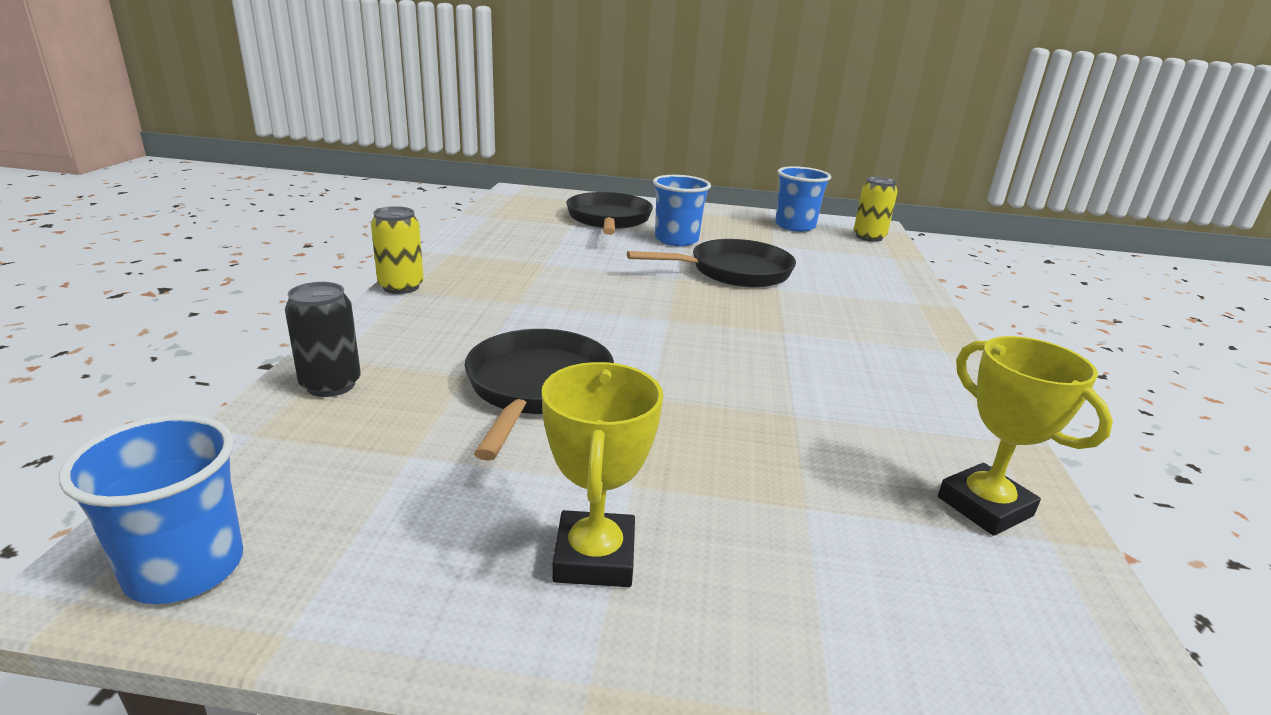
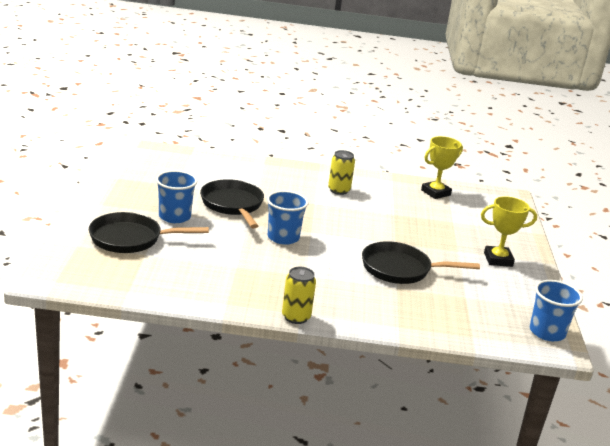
camera: 95 degrees left, 0 degrees up
black can [285,282,361,397] -> none
blue cup [775,166,831,232] -> blue cup moved to [267,191,309,245]
yellow can [854,177,898,242] -> yellow can moved to [328,150,355,195]

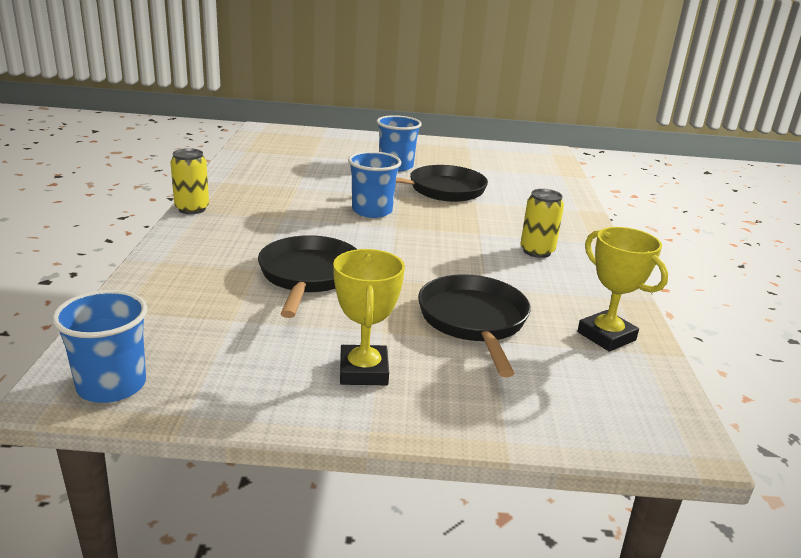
camera: 90 degrees right, 0 degrees up
black pan [89,212,209,253] -> black pan moved to [418,274,530,377]

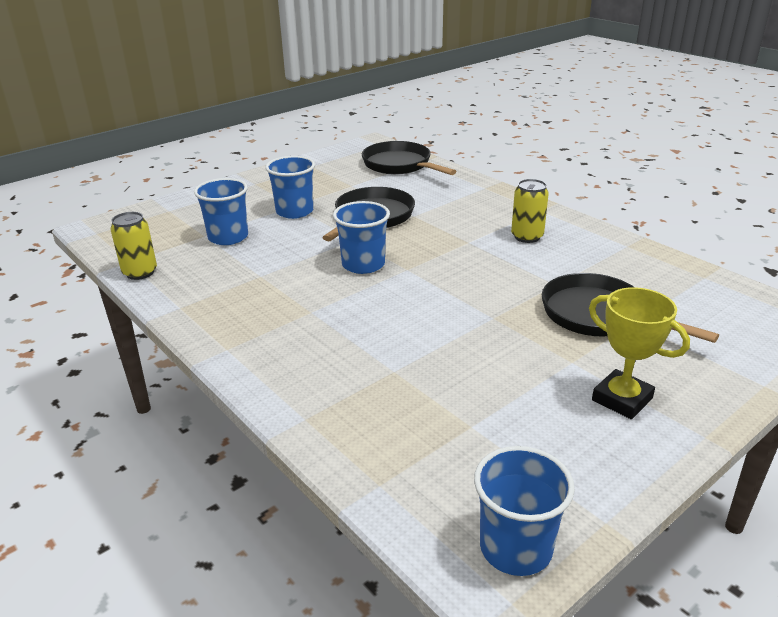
camera: 40 degrees left, 5 degrees up
yellow can [170,148,209,214] -> yellow can moved to [110,212,157,280]
black pan [258,235,357,318] -> black pan moved to [362,141,456,175]
yellow trophy [577,227,668,352] -> none
none -> blue cup [194,178,248,245]

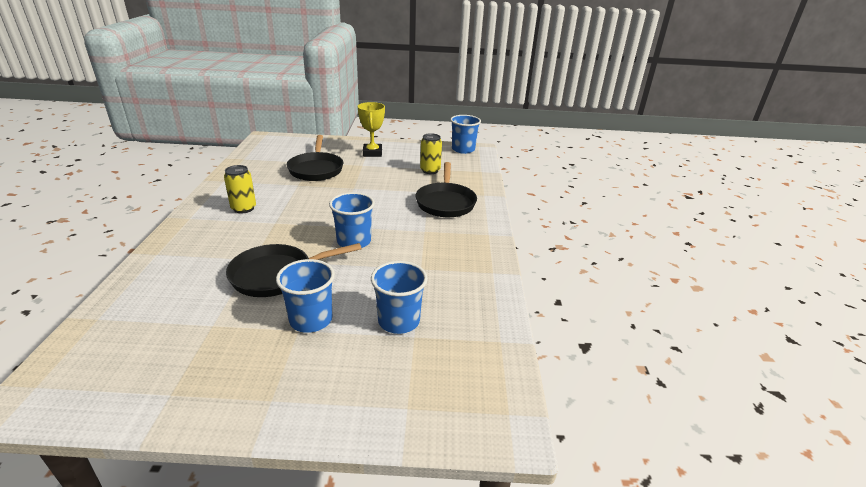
camera: 140 degrees left, 0 degrees up
yellow can [110,212,157,280] -> yellow can moved to [420,133,442,174]
black pan [362,141,456,175] -> black pan moved to [416,162,477,217]

